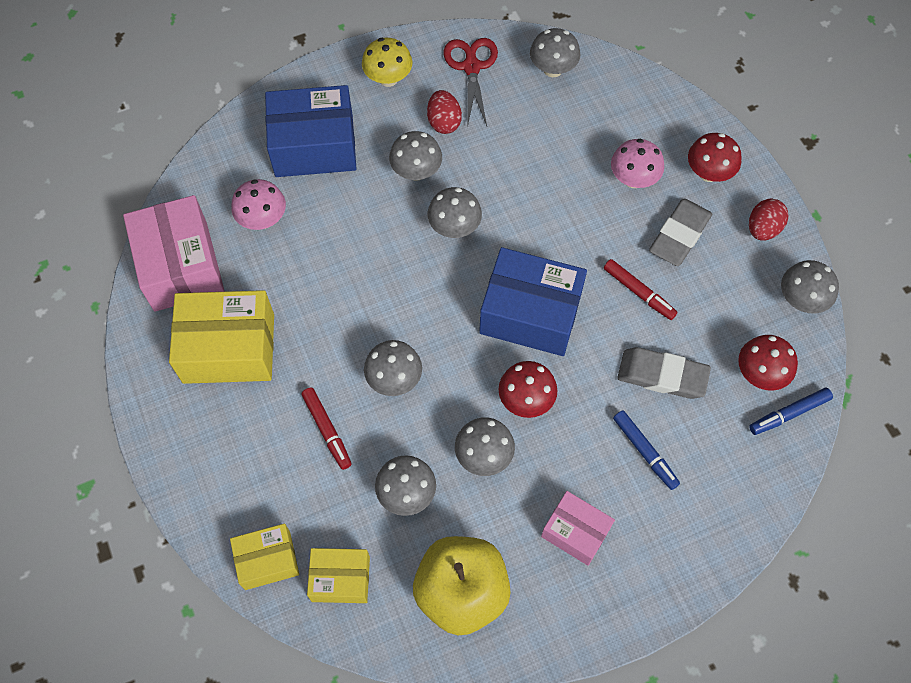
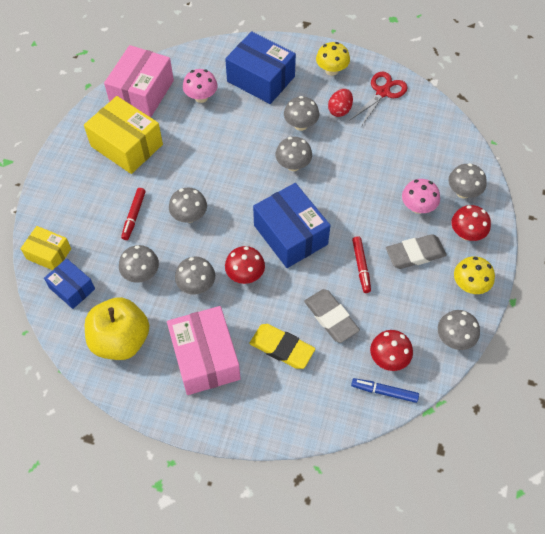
camera: 40 degrees right, 5 degrees down
yellow box [307,548,370,603] -> blue box [44,258,95,309]
grey mushroom [530,28,580,77] -> grey mushroom moved to [448,163,487,199]
pink box [541,491,615,566] -> pink box [167,306,241,395], size x1.74
blue marker [613,410,680,490] -> yellow eraser [250,324,315,369]
red egg [749,199,789,240] -> yellow mushroom [454,256,495,294]

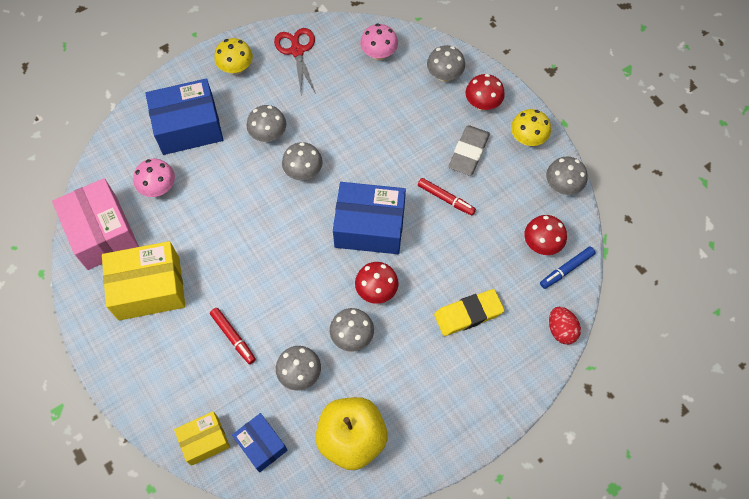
camera: 50 degrees left, 5 degrees up
blue box [44,258,95,309] -> blue box turned 60 degrees clockwise [232,413,288,472]
pink box [167,306,241,395] -> none
grey mushroom [169,188,207,223] -> none
grey eraser [304,289,360,343] -> none
red egg [328,89,353,117] -> red egg moved to [549,307,581,344]
pink mushroom [402,179,440,214] -> pink mushroom moved to [360,23,398,60]

